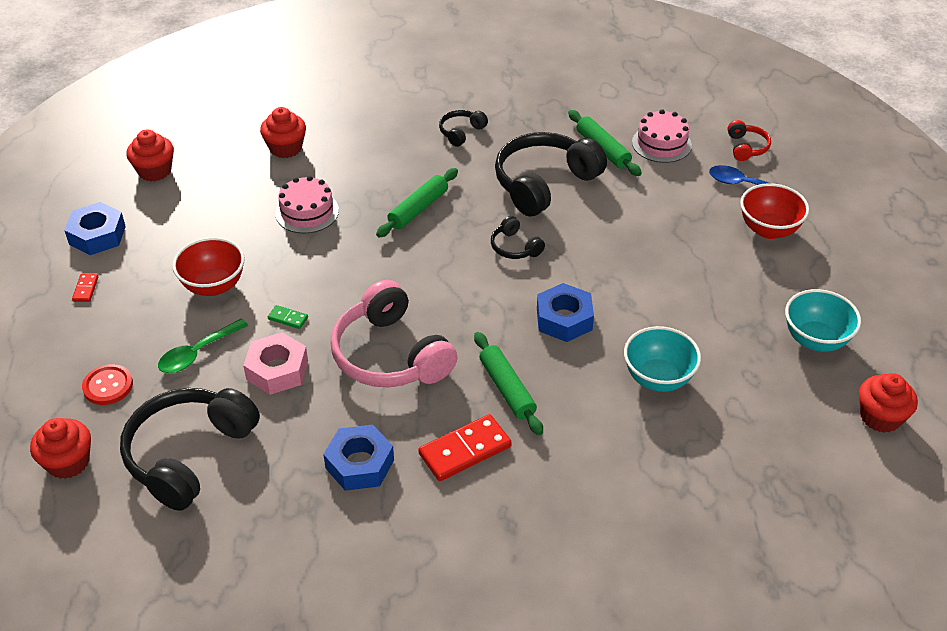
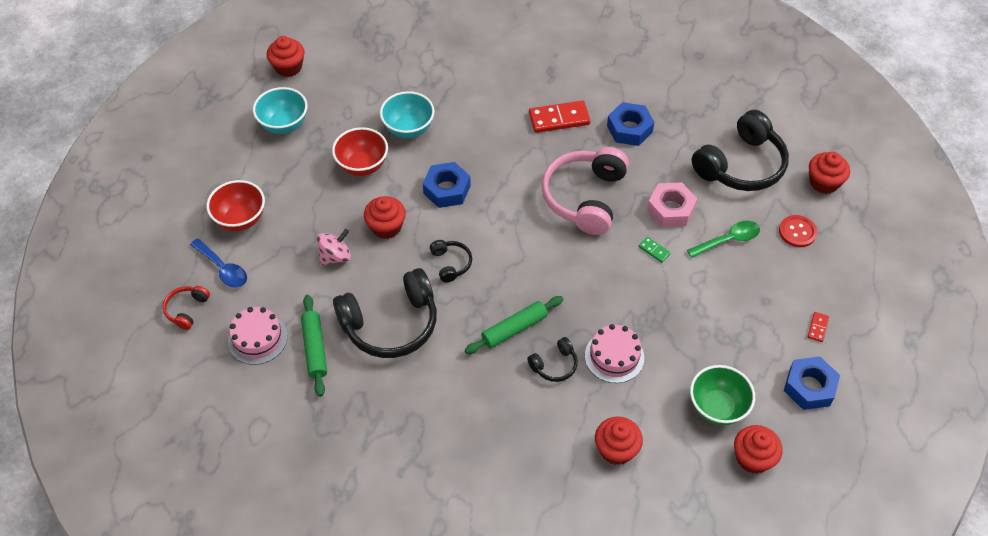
camera: 160 degrees left, 10 degrees up
red bowl [172,237,245,296] -> red bowl moved to [332,127,388,176]
pink headphones [330,280,458,387] -> pink headphones turned 150 degrees counterclockwise [541,147,629,235]
black headphones [439,110,488,147] -> black headphones moved to [527,337,578,382]
green rolling pin [474,332,543,435] -> none
none -> pink spinning top [317,229,351,266]
none -> red cupcake [364,196,406,239]
none -> green bowl [690,365,755,425]

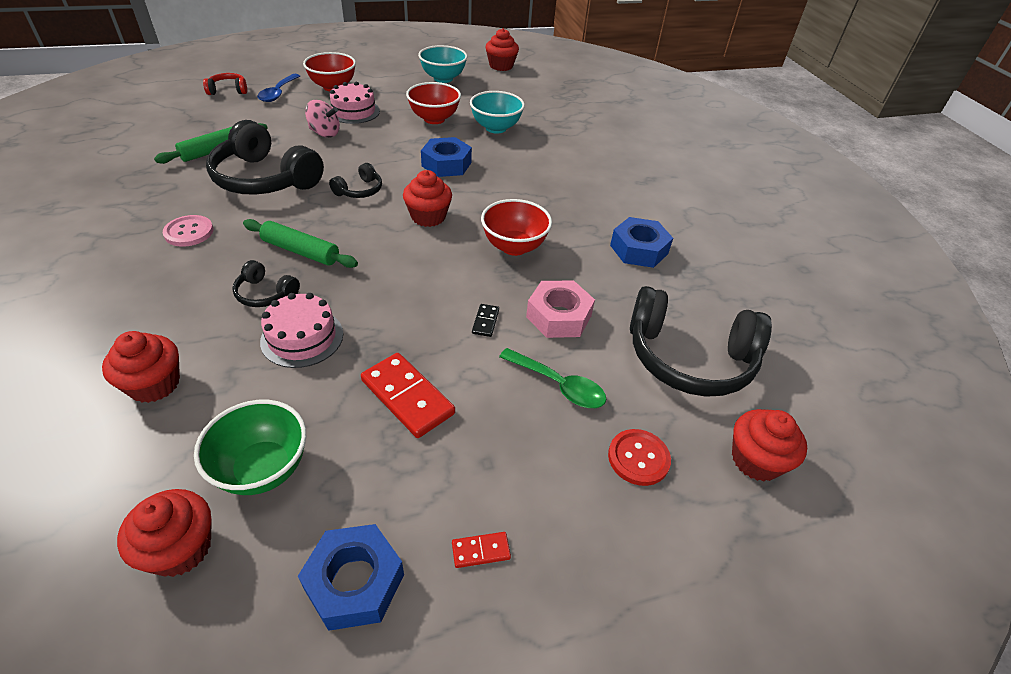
camera: 55 degrees right, 10 degrees down
pink cake [228,307,287,365] -> pink cake moved to [330,82,380,124]
red cupcake [364,196,406,239] -> red cupcake moved to [403,170,452,227]
red domino [529,101,590,133] -> red domino moved to [361,353,455,438]
pink headphones [541,147,629,235] -> red bowl [481,199,552,256]
green domino [639,237,671,263] -> black domino [472,304,499,337]
none -> pink button [163,215,214,247]

